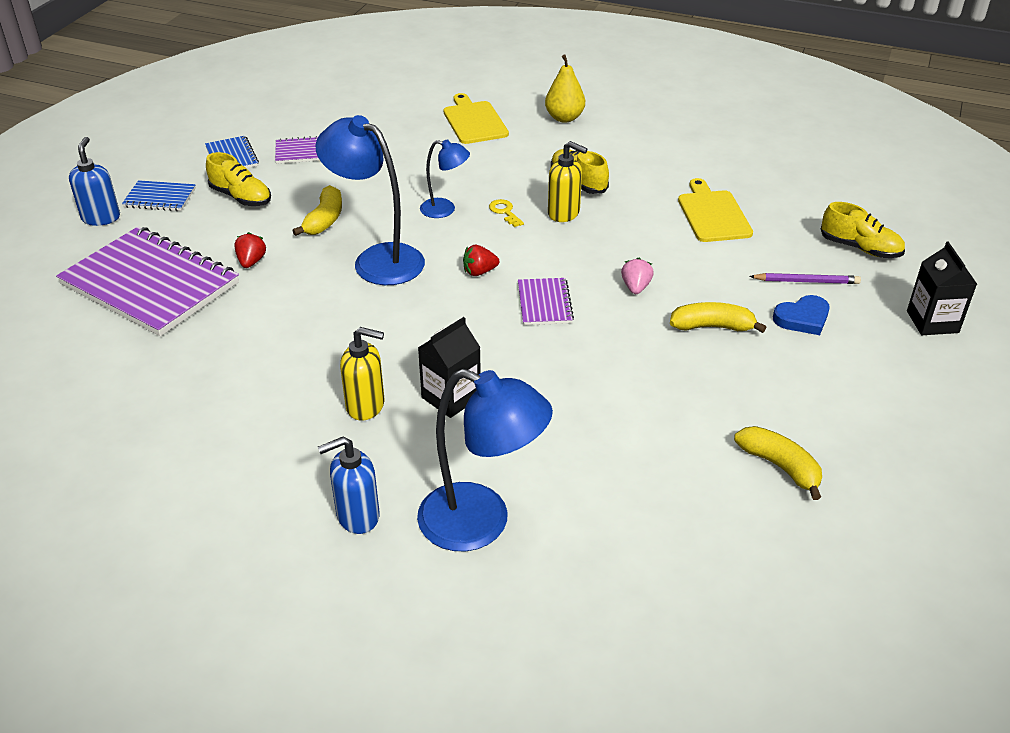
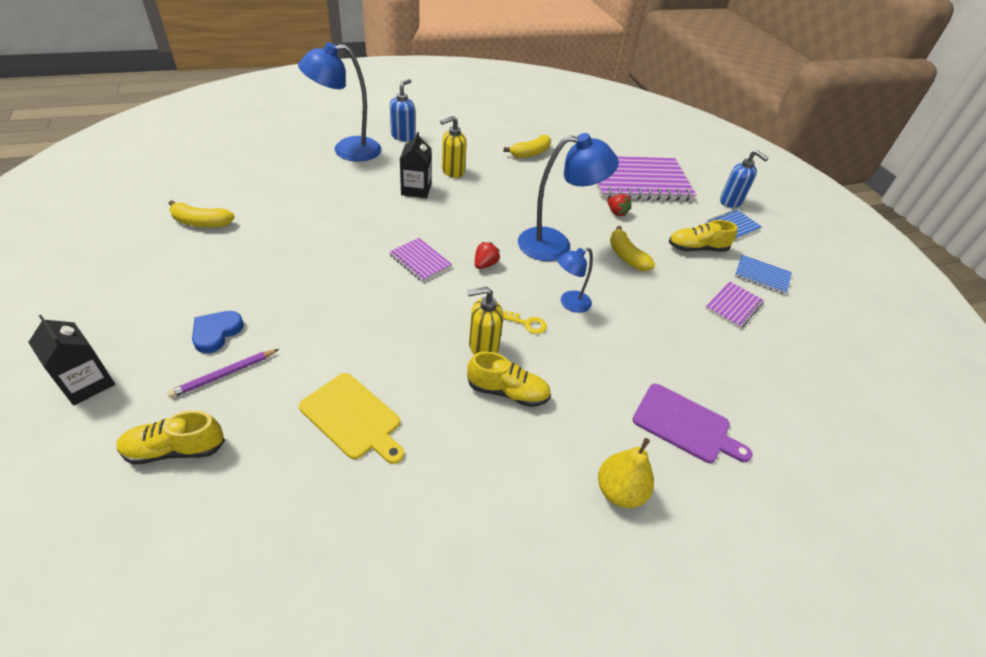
camera: 135 degrees right, 5 degrees up
yellow cutting board [444,93,509,144] -> purple cutting board [633,384,752,463]
pink strawberry [621,258,654,294] -> none
yellow banana [670,302,766,333] -> yellow banana moved to [504,135,551,158]

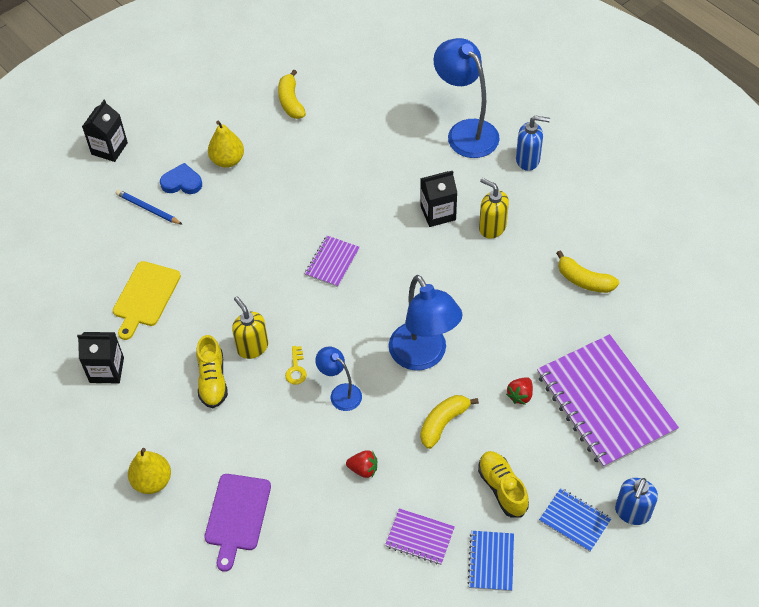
camera: 75 degrees right, 10 degrees up
yellow shoe [117,411,225,465] -> none
purple pencil [167,349,279,398] -> blue pencil [116,190,183,225]
red strawberry [475,242,500,269] -> red strawberry moved to [346,450,377,478]
none -> black carton [77,332,124,383]
none -> yellow pear [208,121,244,168]

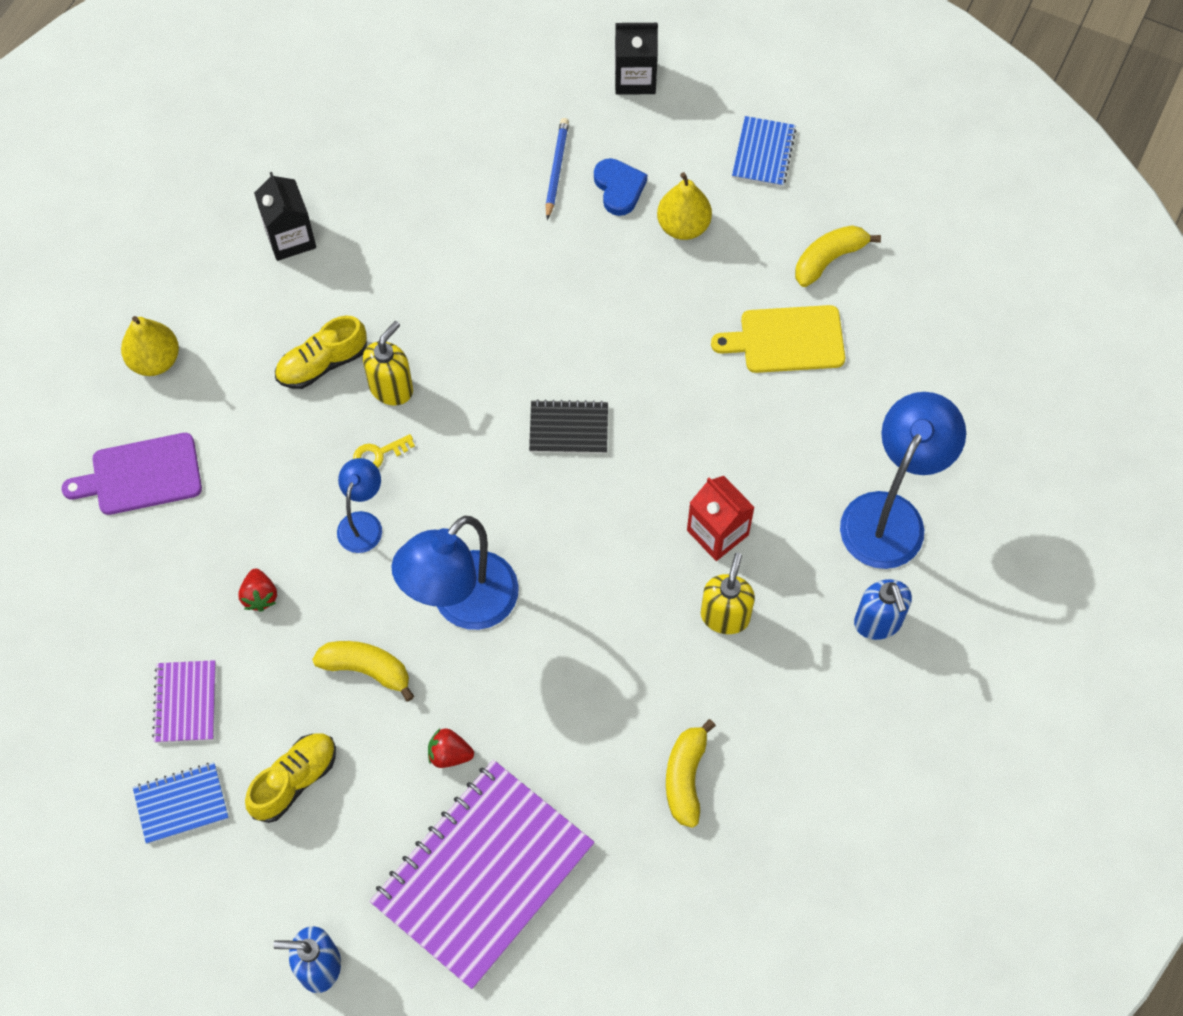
camera: 65 degrees right, 10 degrees up
yellow cutting board [113,261,181,340] -> yellow cutting board moved to [711,305,845,373]
purple notebook [305,236,360,287] -> black notebook [529,399,608,454]
black carton [420,171,457,227] -> red carton [687,476,755,561]
blue notebook [539,488,612,552] -> blue notebook moved to [732,116,796,187]

